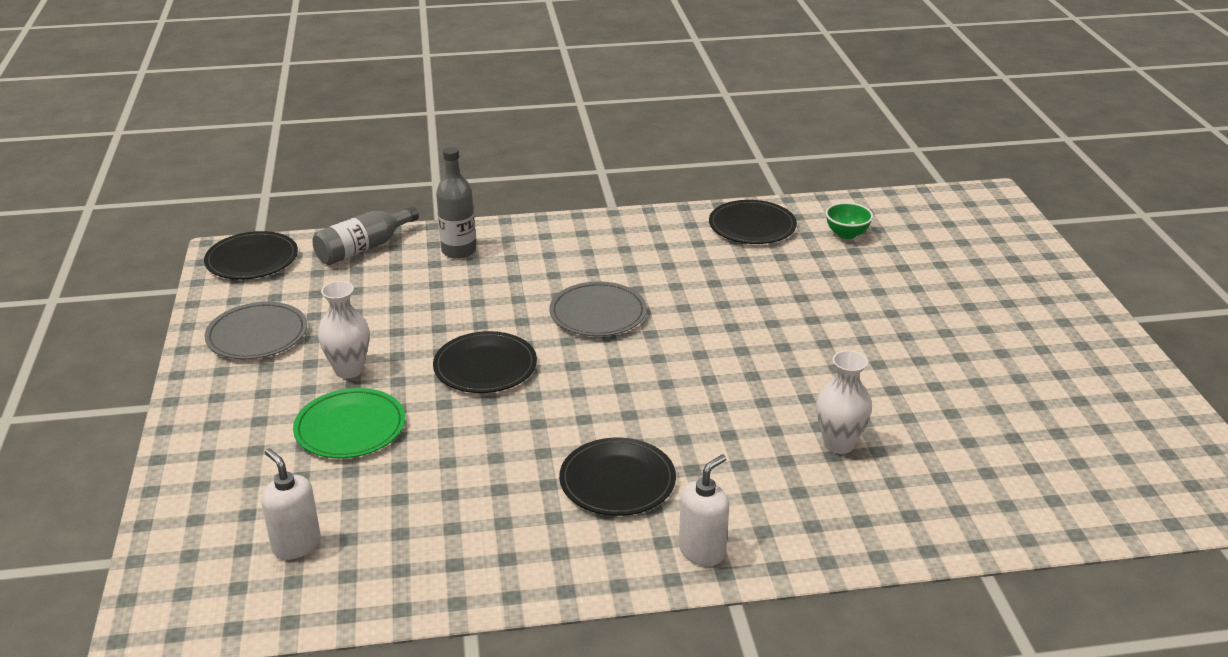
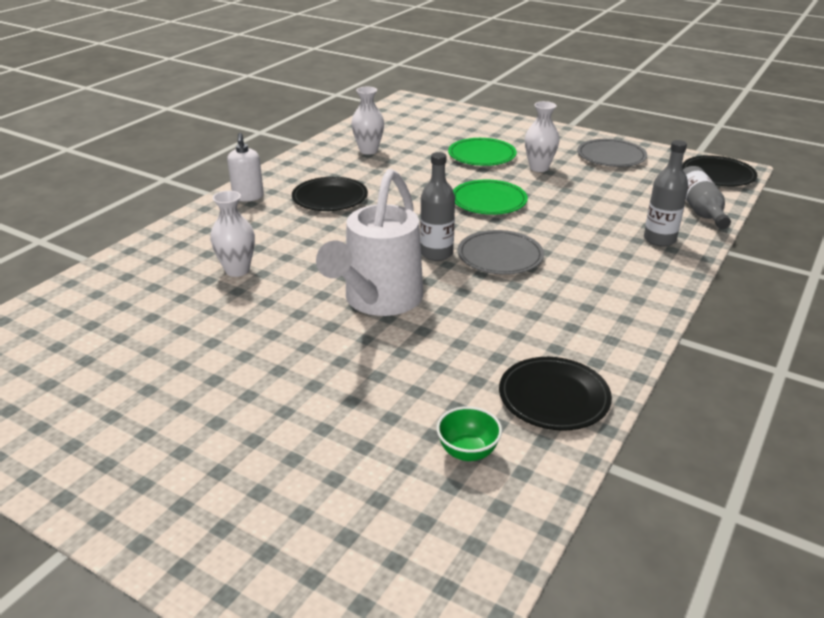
camera: 130 degrees right, 0 degrees up
white soap dispenser [261,448,321,560] -> none
black plate [433,331,537,393] -> green plate [453,180,528,215]
none -> white watering can [316,169,423,316]
none -> white vase [351,87,384,155]
none -> grey bottle [420,152,455,261]

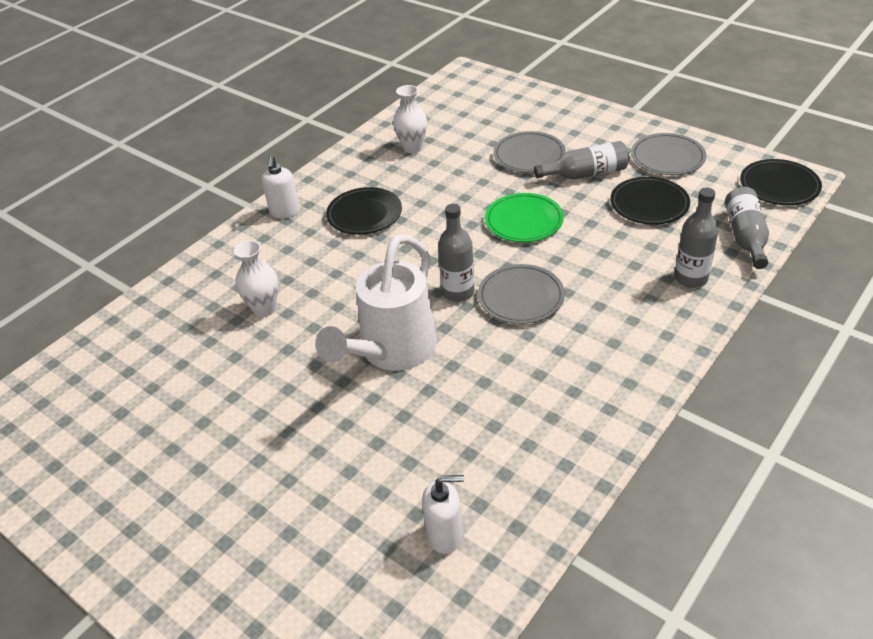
camera: 10 degrees right, 10 degrees up
green bowl [436,406,502,461] -> white soap dispenser [422,475,464,554]
green plate [448,138,517,166] -> grey plate [493,131,565,172]
black plate [499,357,612,431] -> black plate moved to [610,177,690,225]
white vase [525,101,559,172] -> grey bottle [534,141,629,179]

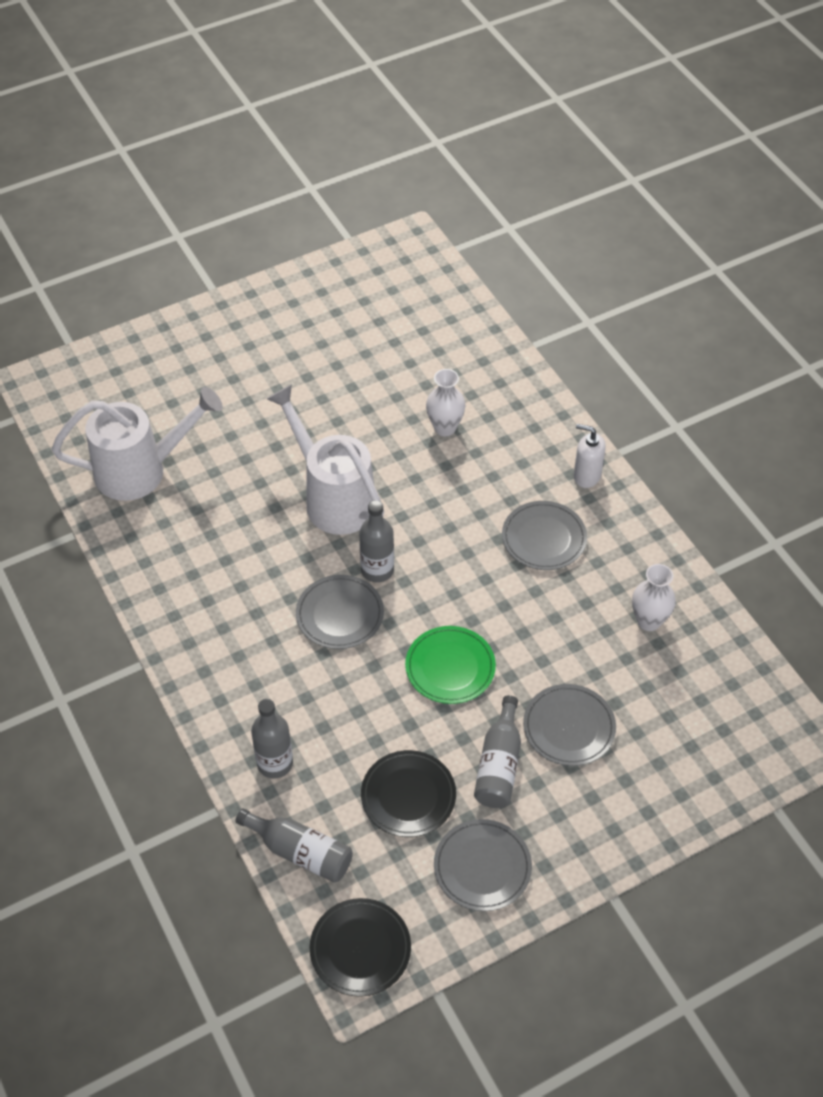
camera: 110 degrees right, 10 degrees up
black plate [326,187,402,235] -> grey plate [502,501,587,570]
white soap dispenser [422,475,464,554] -> white watering can [52,387,223,501]

